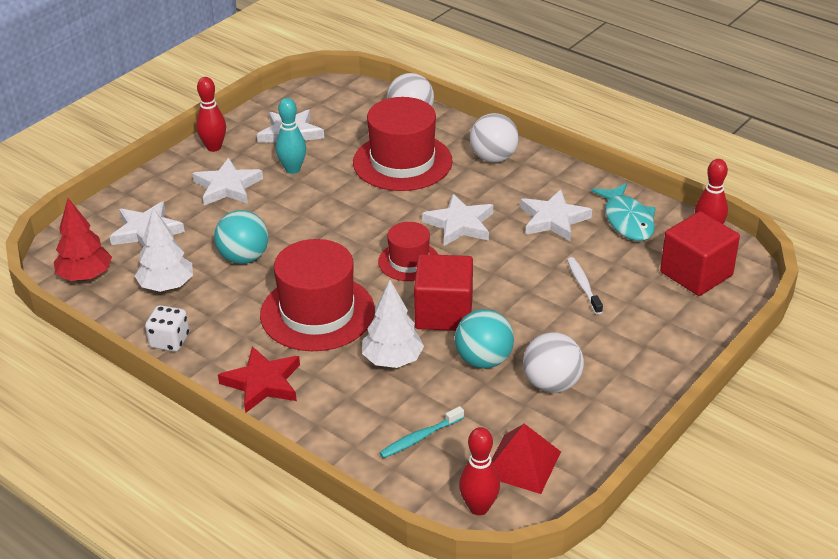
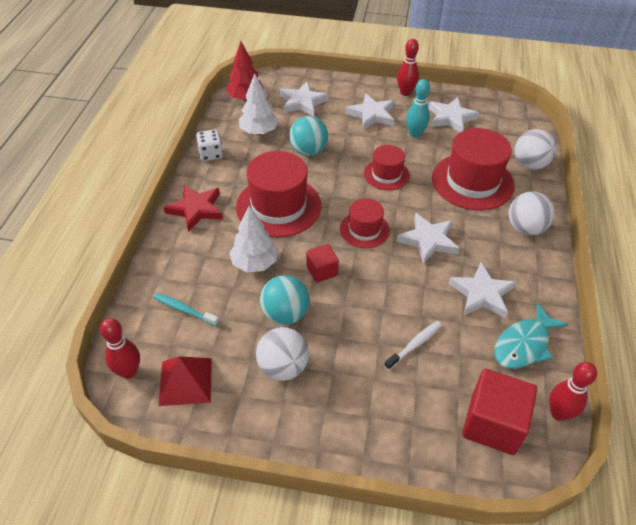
camera: 60 degrees right, 10 degrees up
red cube [414,254,473,331] -> red cube [306,244,339,283], size x0.55
none -> red hat [364,145,410,190]

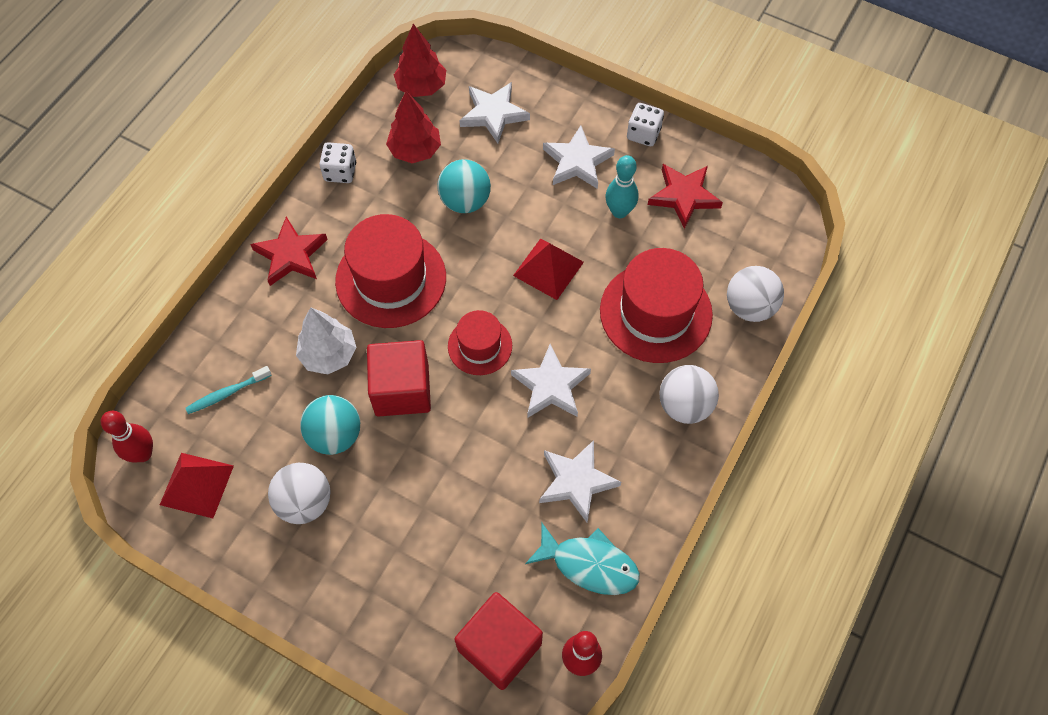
camera: 20 degrees right, 15 degrees up
turquoise toothbrush [153,293,219,326] -> turquoise toothbrush turned 75 degrees counterclockwise [186,366,272,414]
white tree [239,74,278,135] -> red tree [386,91,441,163]
red cube [306,244,339,283] -> red cube [367,340,431,416], size x1.81
red hat [364,145,410,190] -> red pyramid [513,238,584,300]
white toothbrush [384,321,442,370] -> none
red bowling pin [397,39,419,96] -> white dice [627,103,664,146]
white star [428,97,479,133] -> red star [648,164,723,229]
turquoise fish [494,303,568,369] -> turquoise fish turned 135 degrees counterclockwise [525,523,640,595]

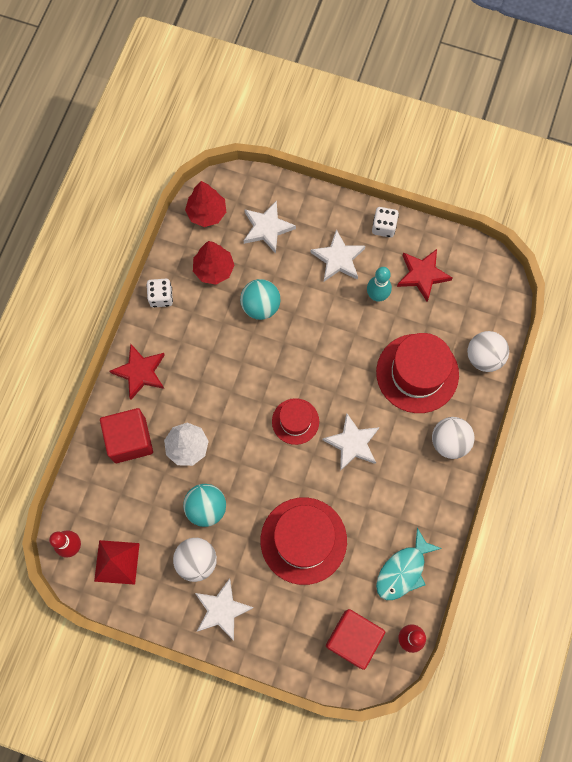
camera: 10 degrees left, 10 degrees up
turquoise toothbrush [186,366,272,414] -> none
red hat [335,214,446,328] -> red hat moved to [261,497,347,585]
red cube [367,340,431,416] -> red cube moved to [100,408,153,463]
red pyramid [513,238,584,300] -> none
turquoise fish [525,523,640,595] -> turquoise fish turned 120 degrees clockwise [376,528,442,600]
white star [539,440,621,522] -> white star moved to [195,578,254,641]

